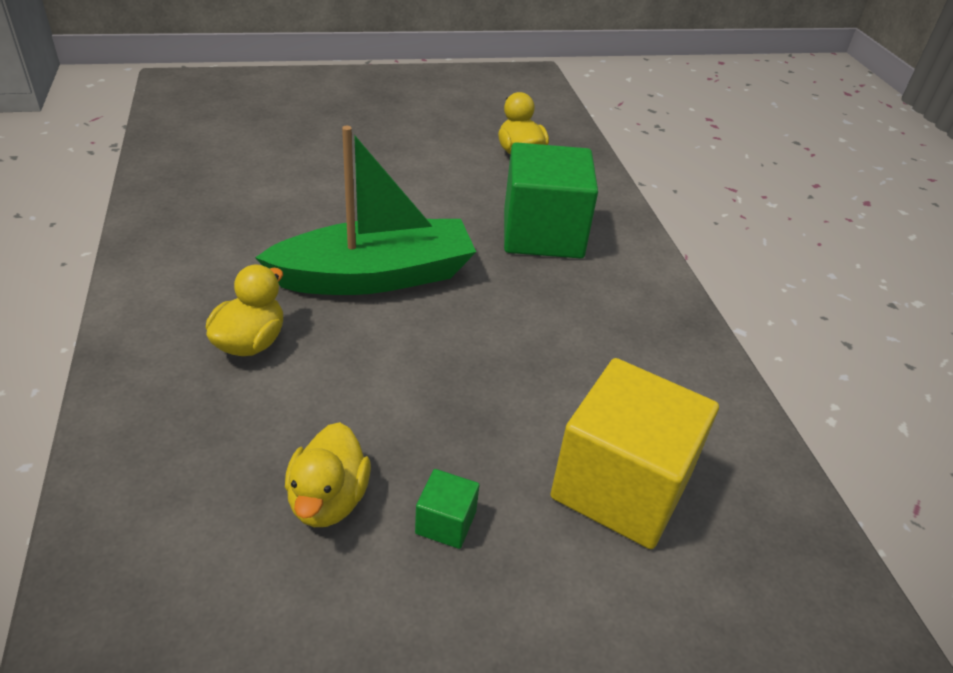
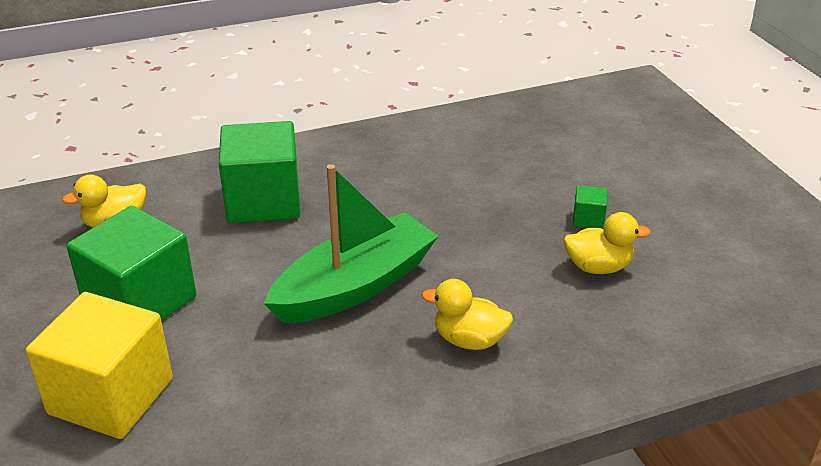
camera: 95 degrees left, 5 degrees down
green boat [255,126,476,295] -> green boat turned 75 degrees clockwise [264,164,438,324]
yellow cube [550,358,719,549] -> yellow cube moved to [26,292,173,439]
none -> green cube [66,206,196,321]

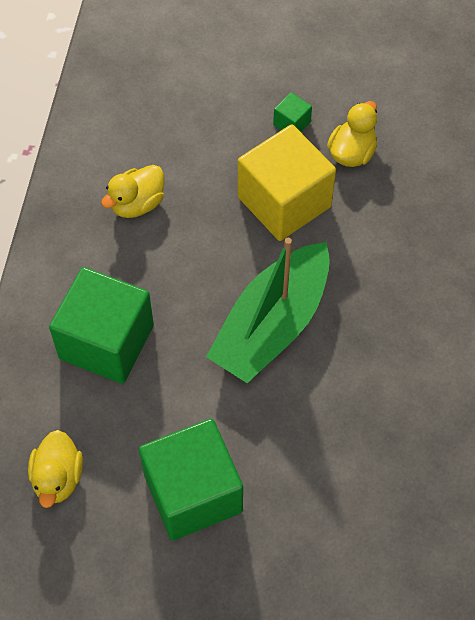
camera: 60 degrees left, 25 degrees up
yellow cube [26,292,173,439] -> yellow cube moved to [238,124,336,241]
green boat [264,164,438,324] -> green boat turned 135 degrees counterclockwise [206,238,330,383]
yellow duck [422,279,513,350] -> yellow duck moved to [101,165,164,218]

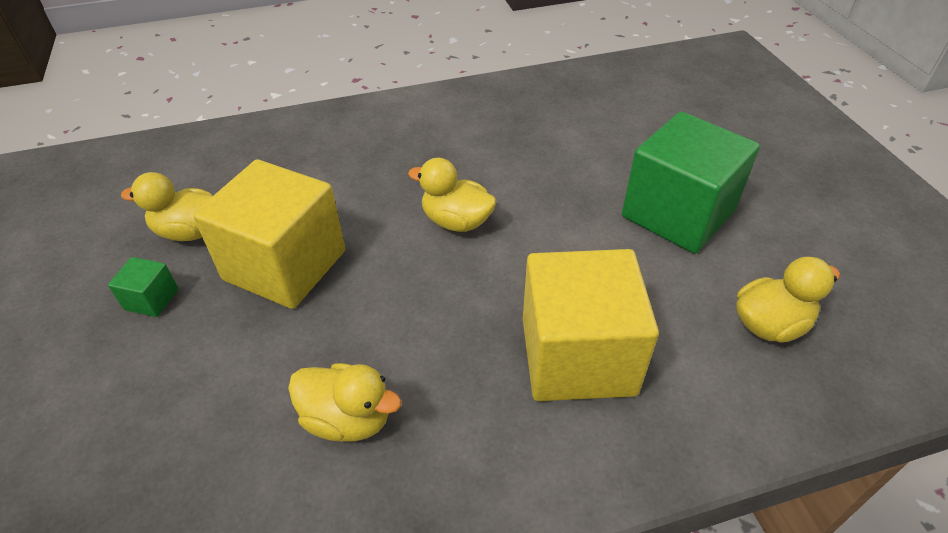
camera: 115 degrees left, 15 degrees down
green cube [49,267,154,384] -> yellow cube [523,249,659,401]
green boat [206,238,330,383] -> yellow duck [408,158,497,232]

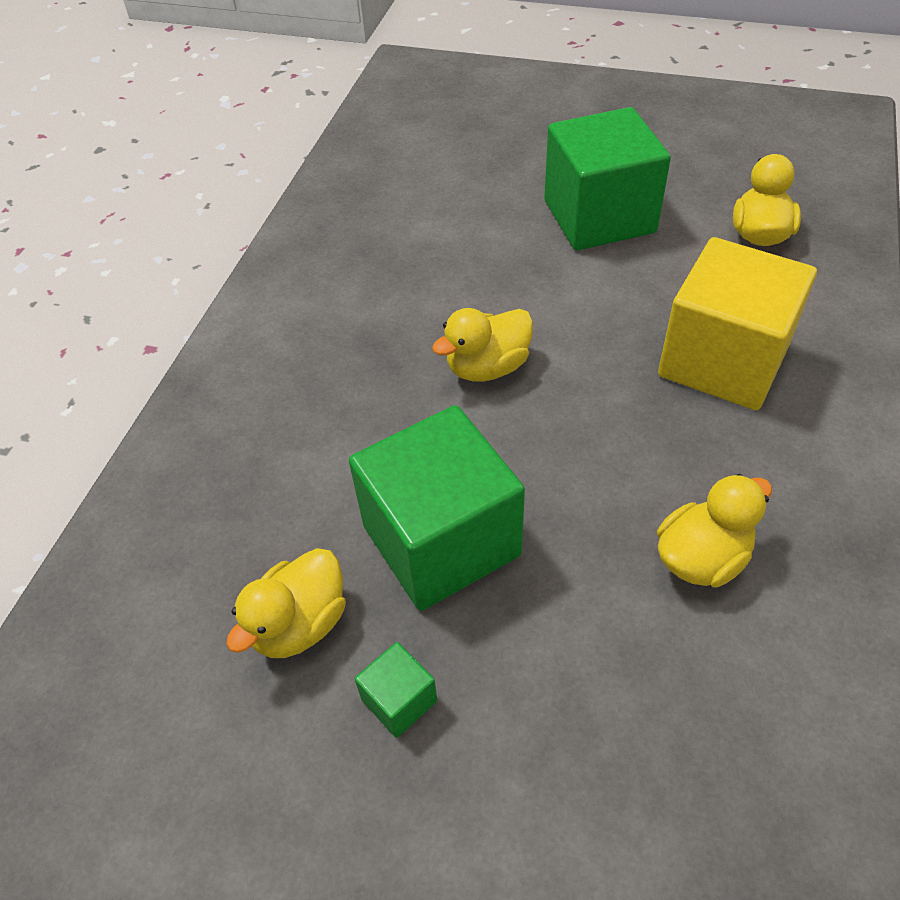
camera: 55 degrees left, 5 degrees up
yellow cube [193,159,345,309] -> green cube [349,405,525,611]

